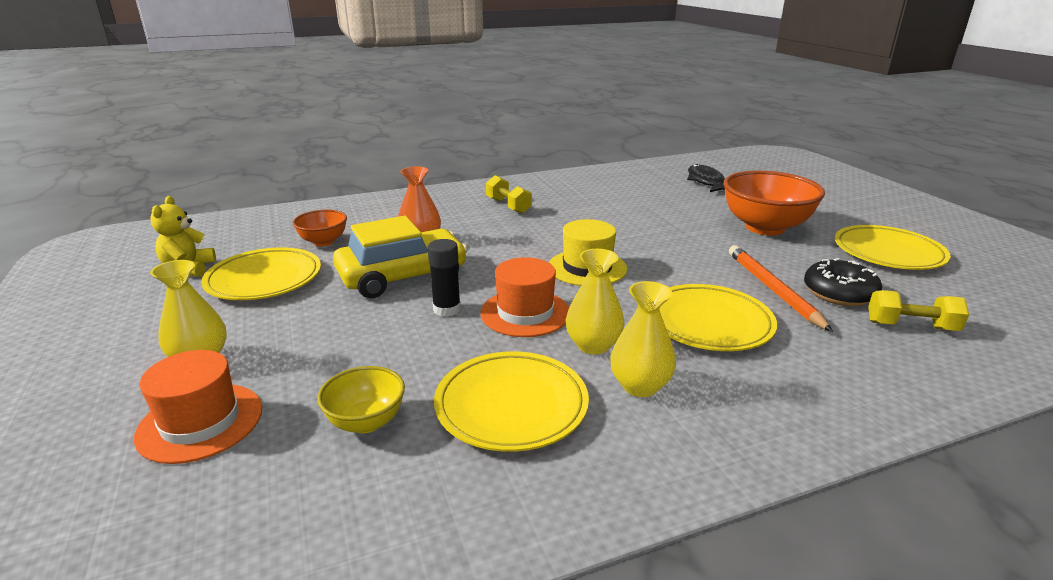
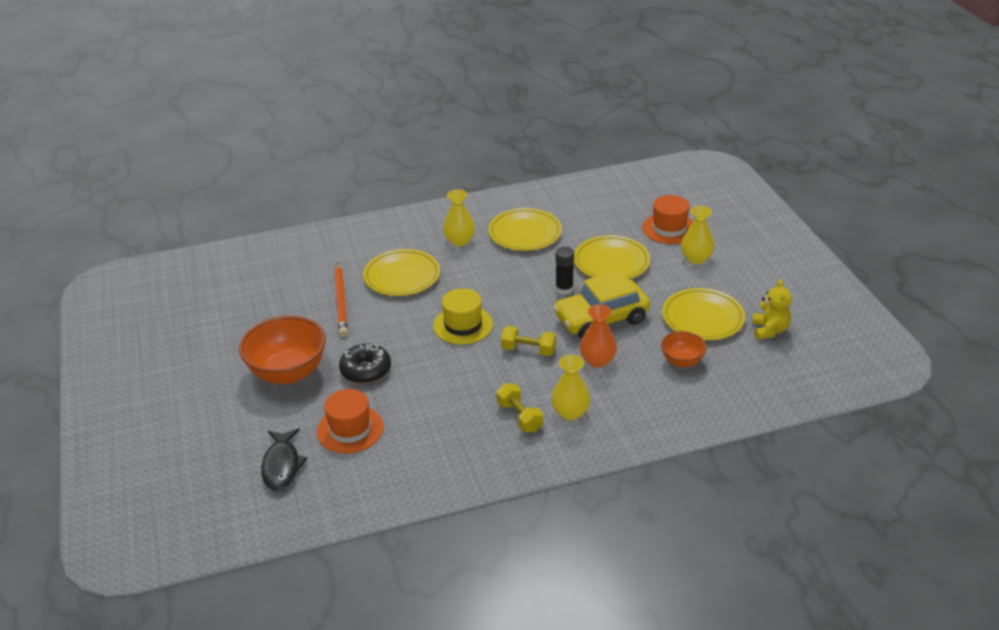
camera: 175 degrees left, 10 degrees up
yellow bowl [317,366,405,433] -> none
orange hat [480,257,569,337] -> orange hat moved to [317,389,384,453]
yellow vase [566,249,625,355] -> yellow vase moved to [551,355,590,420]
black donut [804,258,882,306] -> black donut moved to [339,344,391,384]
yellow plate [835,225,951,270] -> yellow plate moved to [574,235,650,279]
yellow dumbbell [868,290,969,331] -> yellow dumbbell moved to [501,326,556,356]

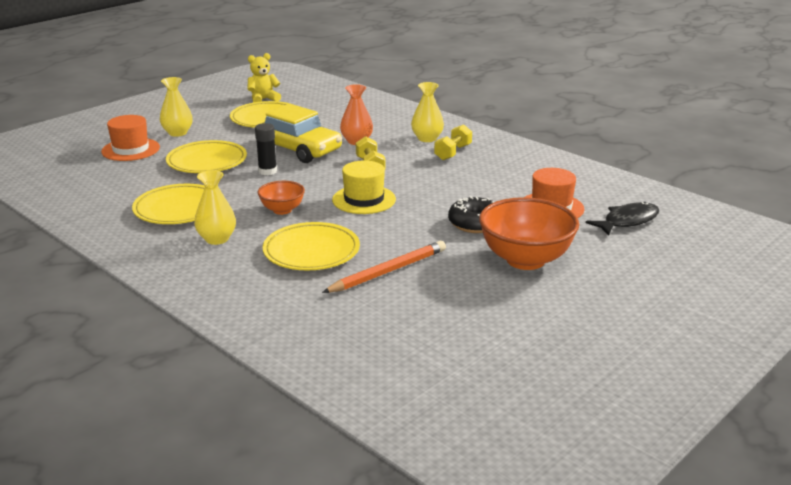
camera: 120 degrees left, 10 degrees down
orange bowl [661,331,707,368] -> orange bowl moved to [258,181,305,215]

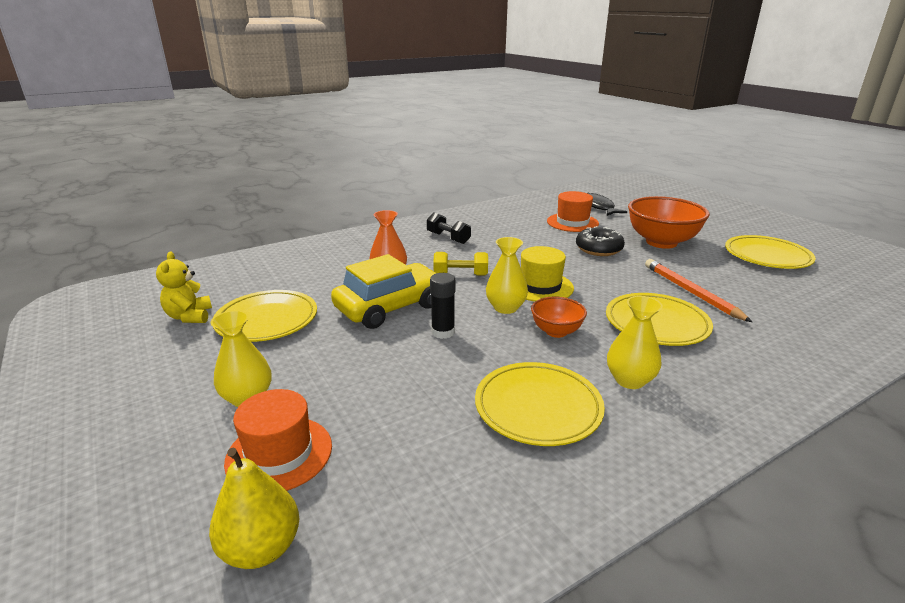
camera: 75 degrees left, 0 degrees up
yellow plate [166,140,247,173] -> yellow plate moved to [725,235,816,269]
yellow vase [411,82,444,142] -> yellow vase moved to [486,237,528,314]
yellow dumbbell [434,124,472,160] -> black dumbbell [427,213,471,244]
none -> yellow pear [209,448,299,569]

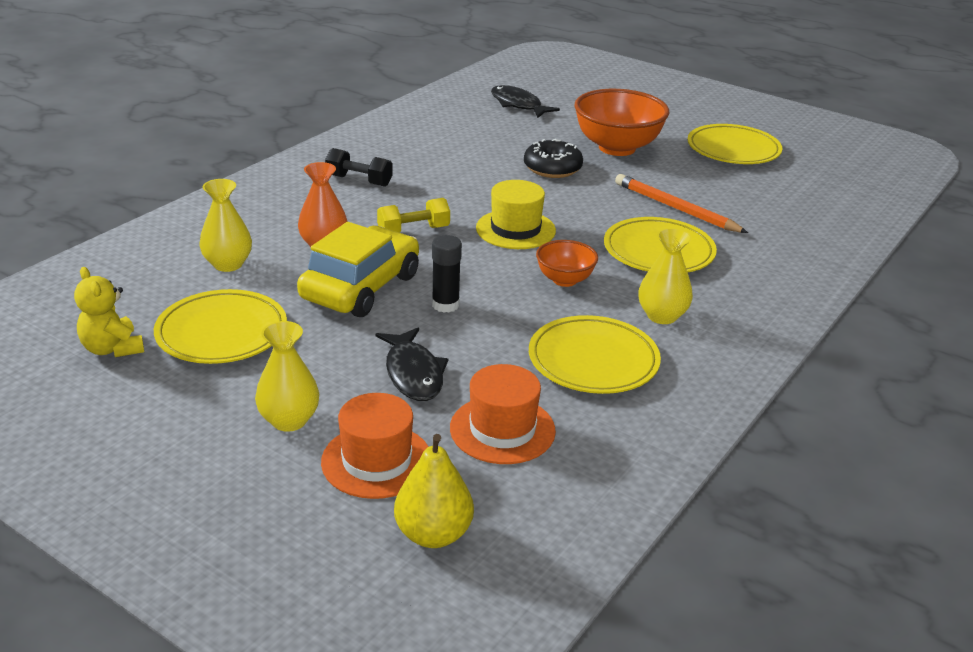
camera: 25 degrees left, 5 degrees up
yellow vase [486,237,528,314] -> yellow vase moved to [199,179,252,272]
orange hat [547,191,599,232] -> orange hat moved to [450,364,556,464]
none -> black fish [375,327,448,401]

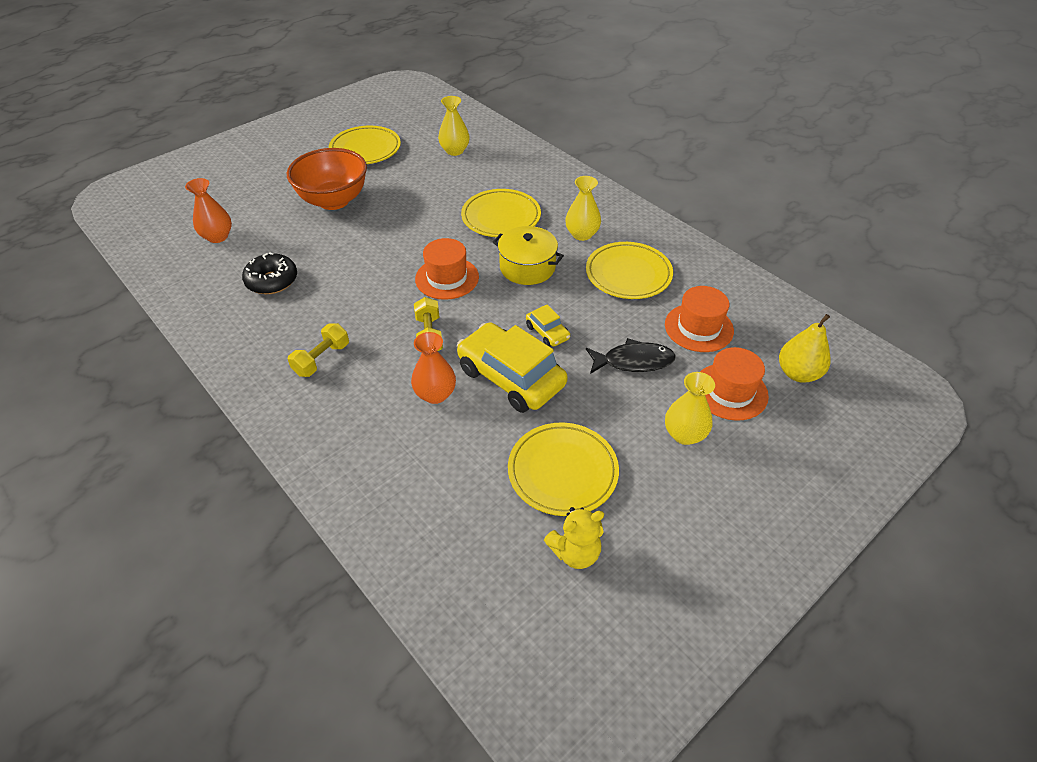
camera: 75 degrees left, 15 degrees up
yellow vase [199,179,252,272] -> yellow vase moved to [438,96,470,156]
black dumbbell [325,148,393,187] -> yellow dumbbell [288,323,349,377]
black glue stick [432,235,462,313] -> yellow car [526,305,570,347]
yellow hat [476,180,556,249] -> orange hat [415,238,479,300]
black fish [491,85,560,118] -> orange vase [185,178,232,243]
black donut [524,139,583,178] -> black donut moved to [242,252,297,294]
orange bowl [536,240,598,287] -> yellow pot [493,226,564,285]
orange pencil [615,174,748,233] -> none

